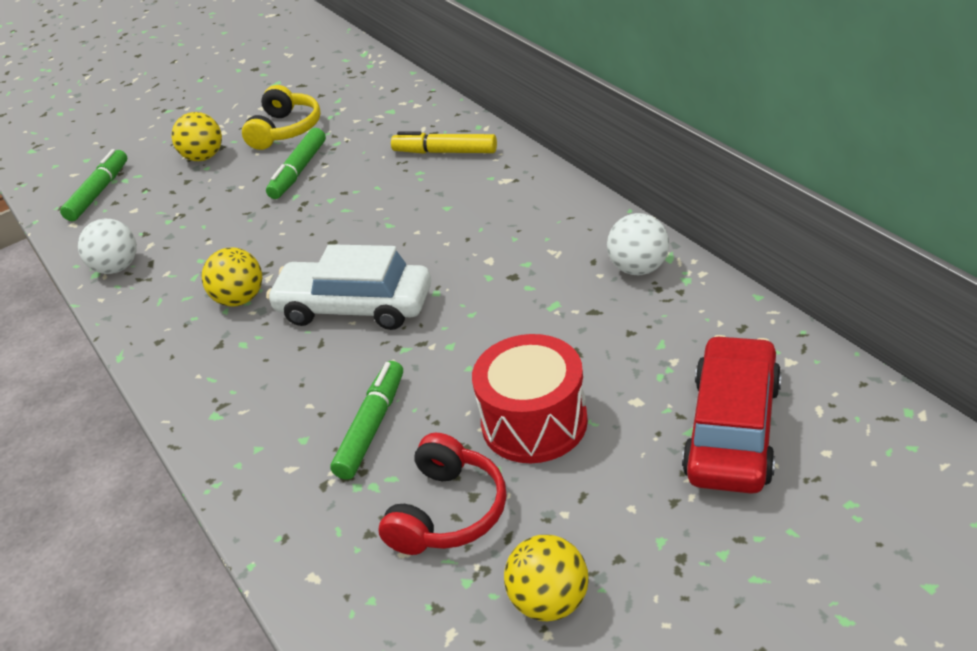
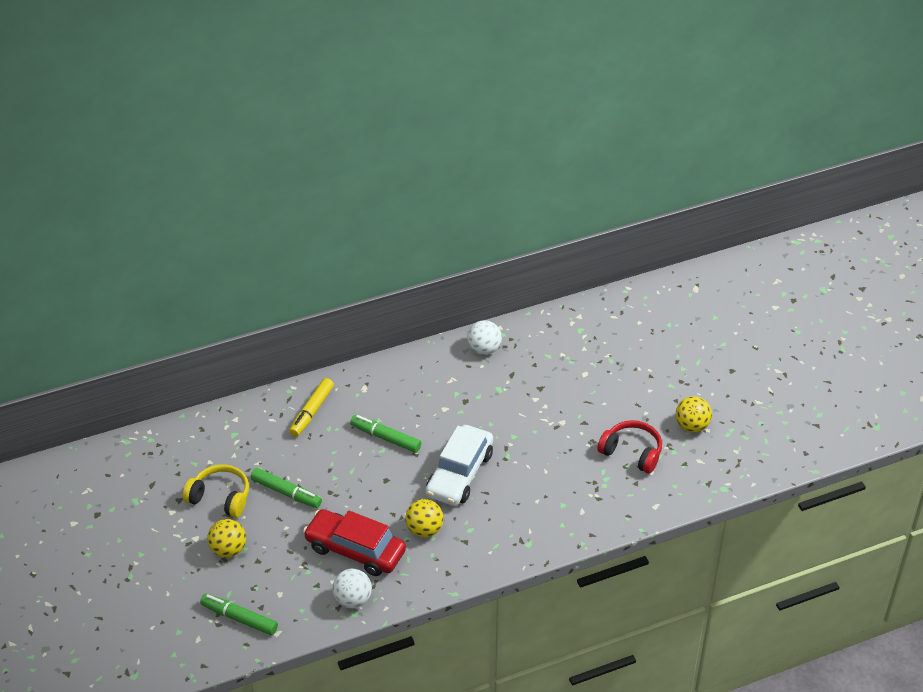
camera: 85 degrees left, 5 degrees up
green marker [330,361,403,480] -> green marker moved to [350,415,421,453]
red drum [472,334,588,463] -> none
red car [682,335,782,494] -> red car moved to [303,509,406,576]

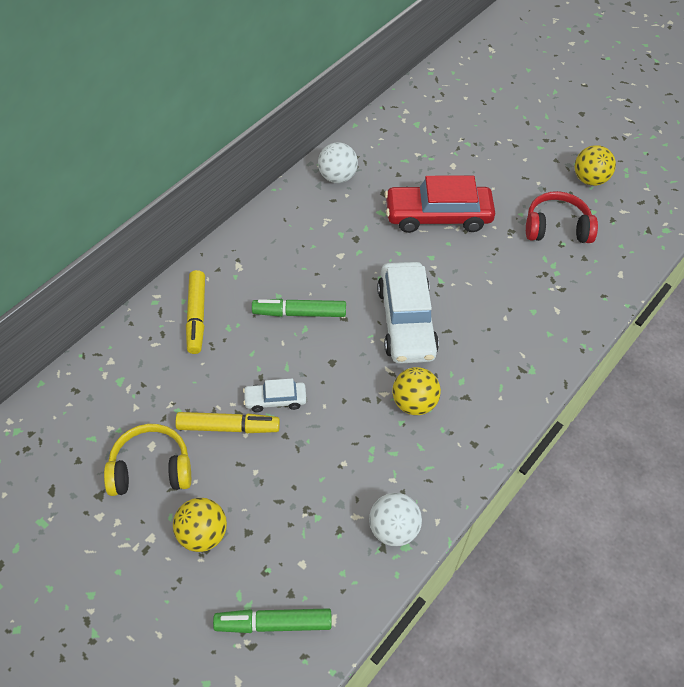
camera: 30 degrees left, 10 degrees up
green marker [250,468,322,508] -> yellow marker [175,412,280,433]
red car [303,509,406,576] -> red car moved to [385,175,495,233]
none -> white car [243,378,307,412]

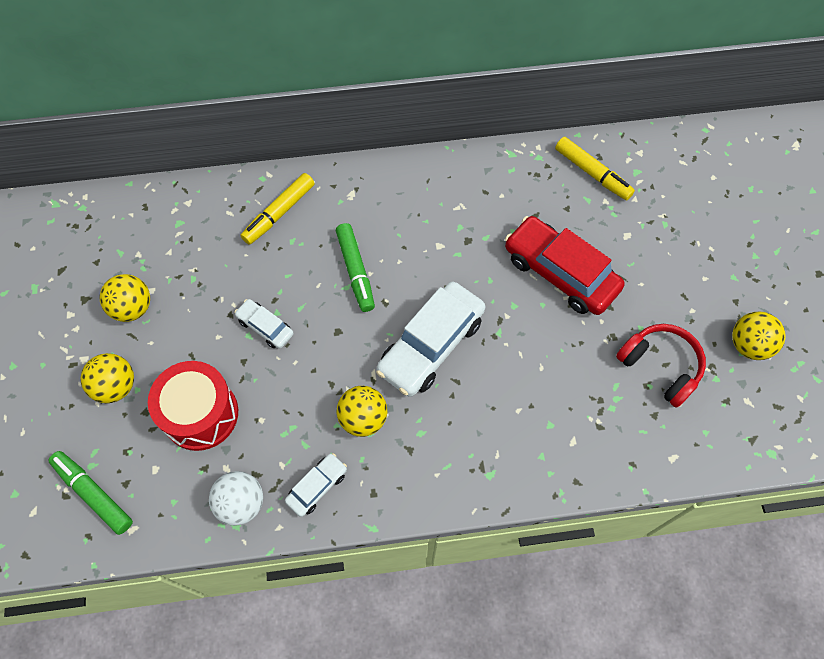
camera: 45 degrees right, 10 degrees up
yellow headphones [104,424,191,496] -> yellow ball [100,274,150,322]
yellow marker [175,412,280,433] -> yellow marker moved to [555,137,635,201]
green marker [252,299,346,317] -> green marker turned 150 degrees counterclockwise [336,223,375,312]
white ball [318,142,358,183] -> none
none -> red drum [148,361,238,451]
none -> white car [285,453,347,517]

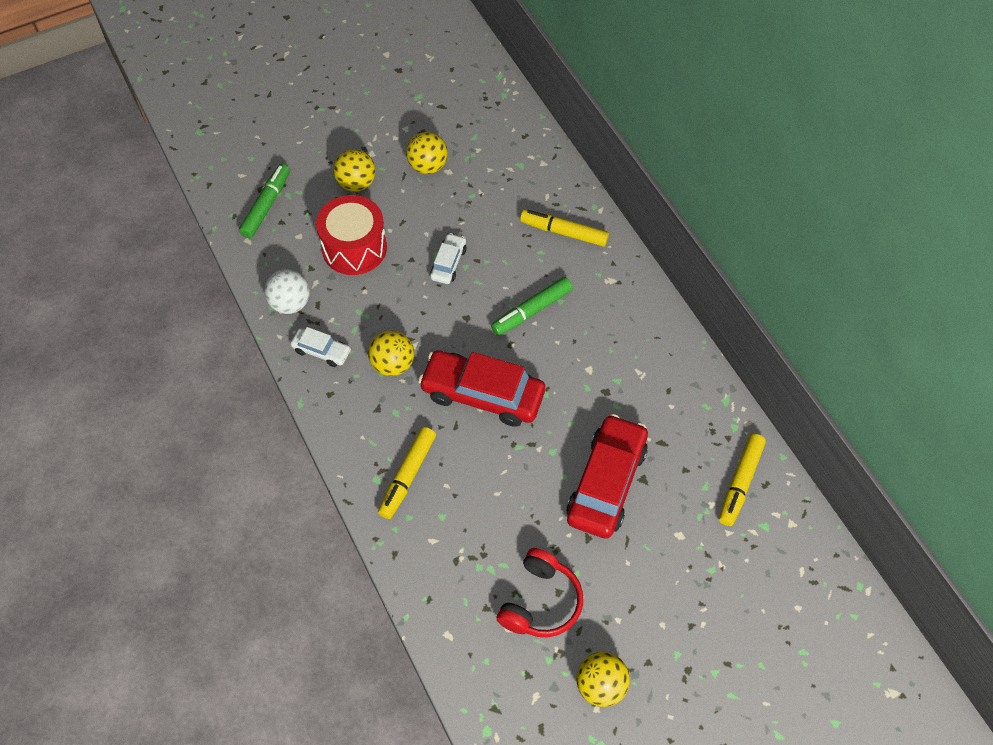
camera: 70 degrees right, 5 degrees down
white car [376,282,485,397] -> red car [418,350,545,427]
none -> yellow marker [378,427,436,519]

